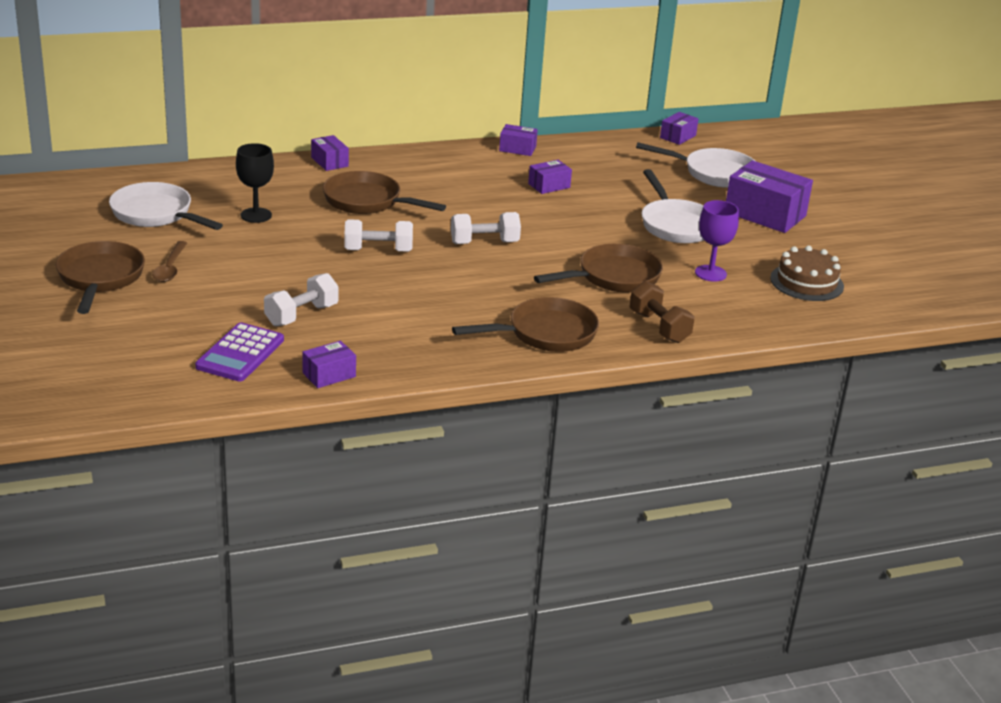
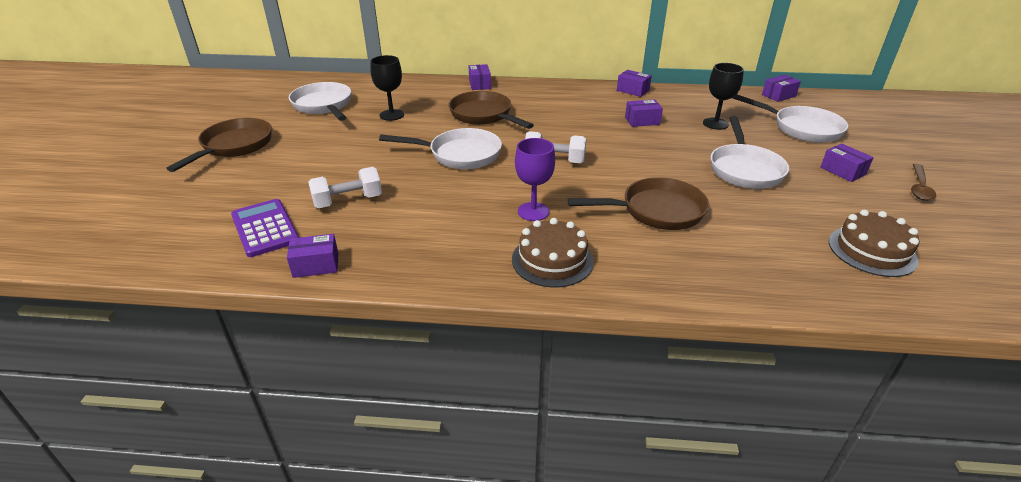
camera: 25 degrees right, 5 degrees up
brown spoon [152,241,187,282] -> brown spoon moved to [911,164,936,201]
purple calculator [195,323,284,382] -> purple calculator turned 105 degrees clockwise [231,199,299,257]
white dumbbell [344,219,413,252] -> white pan [379,128,502,169]
brown pan [452,297,599,352] -> brown cake [512,218,594,288]
brown dumbbell [630,281,695,343] -> none
purple goblet [695,200,739,282] -> purple goblet moved to [515,138,555,221]
purple box [726,160,813,233] -> purple box [820,143,874,182], size x0.52
none -> black goblet [703,63,744,130]

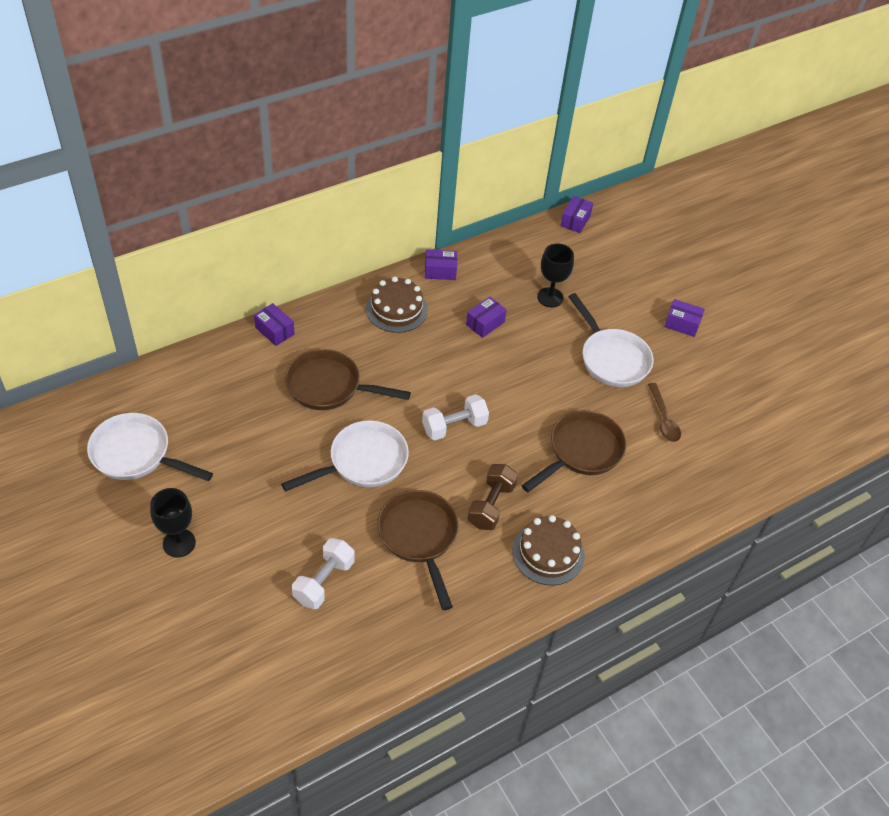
camera: 40 degrees left, 15 degrees up
brown pan [166,118,272,172] -> brown pan moved to [377,490,459,610]
purple calculator [231,199,299,257] -> none
purple box [287,234,338,278] -> none
black goblet [370,55,404,121] -> black goblet moved to [150,488,196,557]
purple goblet [515,138,555,221] -> brown dumbbell [467,464,518,530]
white pan [733,94,848,143] -> none
brown cake [829,210,919,277] -> brown cake moved to [366,276,428,333]
brown spoon [911,164,936,201] -> brown spoon moved to [648,383,681,442]

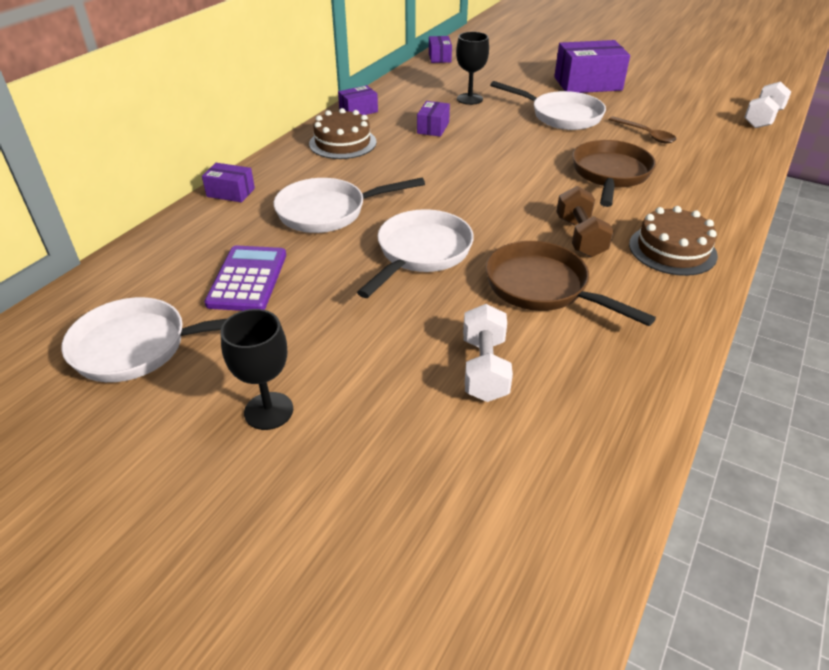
camera: 25 degrees left, 10 degrees down
brown pan [285,349,411,410] -> white pan [274,178,425,233]
white dumbbell [422,394,489,440] -> white dumbbell moved to [744,81,791,128]
purple box [664,299,705,337] -> purple box [554,40,630,93], size x1.94
none -> purple calculator [204,245,286,311]

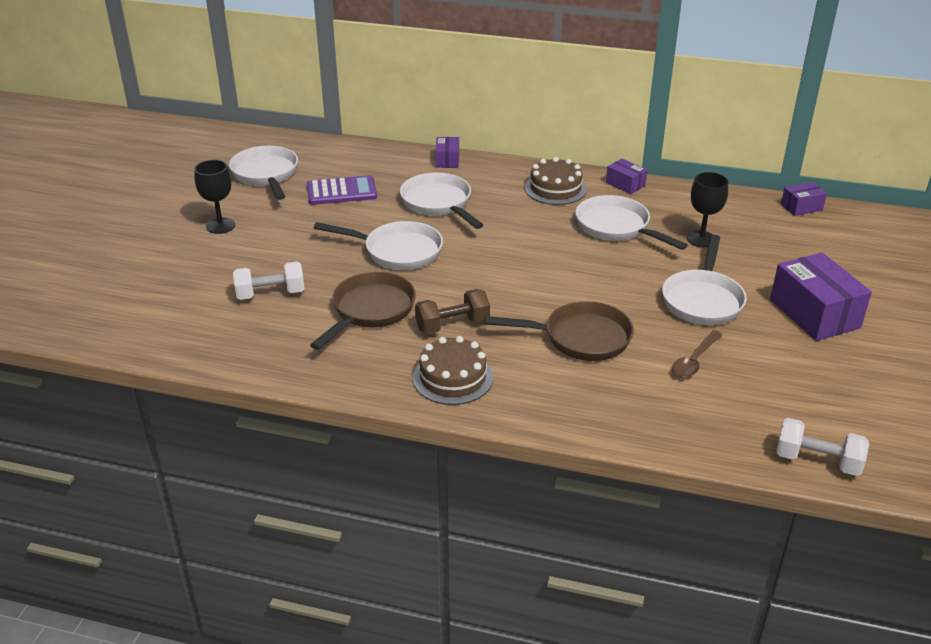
camera: 75 degrees right, 5 degrees down
purple box [417,101,450,137] -> white pan [575,195,688,250]

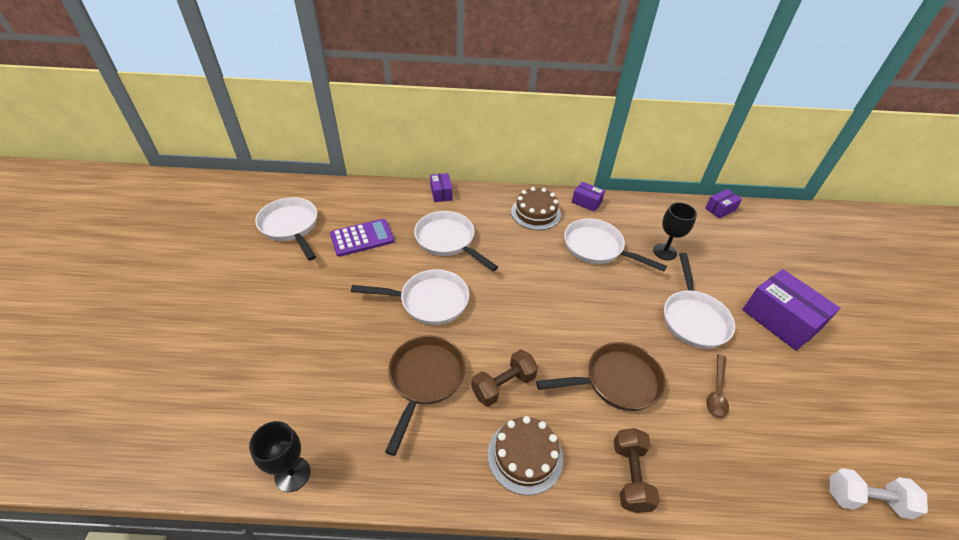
camera: 15 degrees left, 10 degrees up
black goblet [194,160,235,234] -> black goblet moved to [249,421,311,492]
white dumbbell [233,261,305,300] -> none
none -> brown dumbbell [614,428,660,513]

